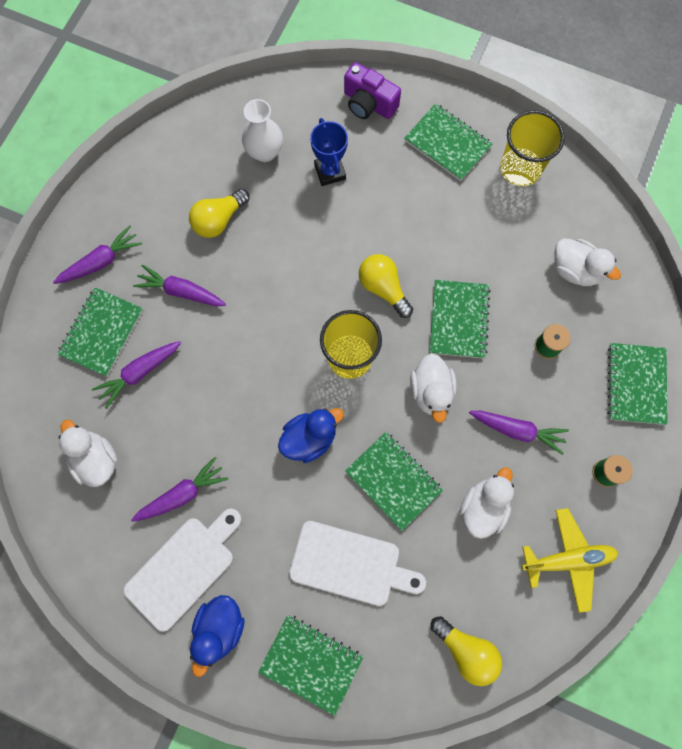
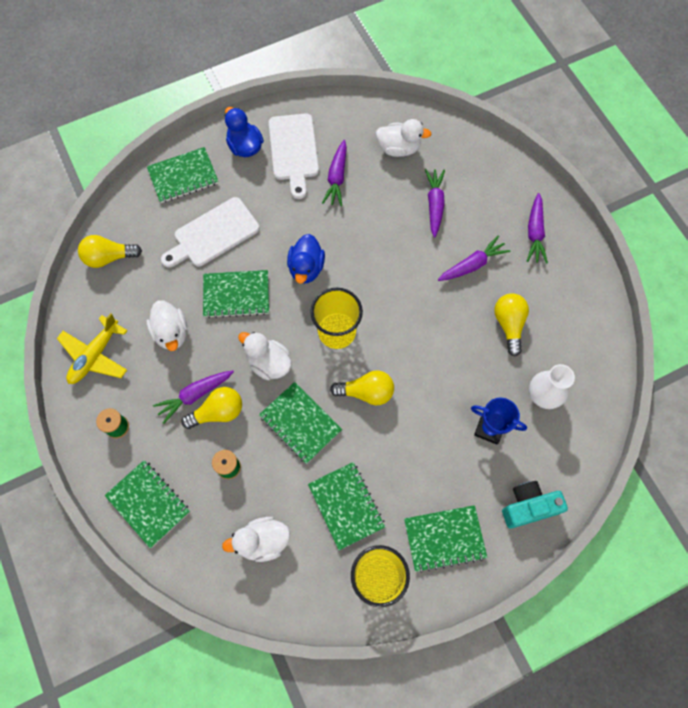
camera: 130 degrees right, 5 degrees down
green notebook [57,287,143,376] -> green notebook moved to [308,462,385,550]
purple camera [344,62,401,119] -> turquoise camera [502,481,568,529]
none -> yellow light bulb [181,387,242,429]

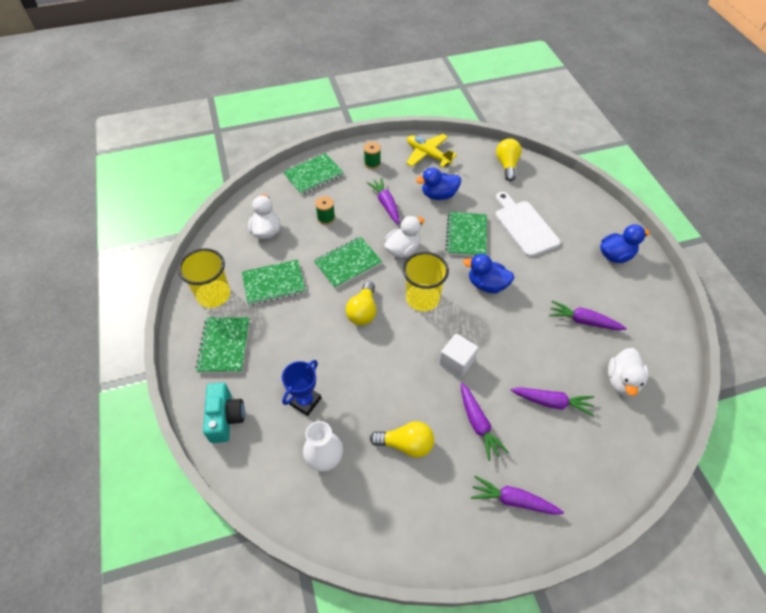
camera: 100 degrees right, 15 degrees down
white duck [146,300,187,351] -> blue duck [416,167,461,200]
green notebook [147,147,218,203] -> none
yellow light bulb [181,387,242,429] -> none
white cutting board [269,113,319,199] -> none
none -> white cube [439,333,478,378]

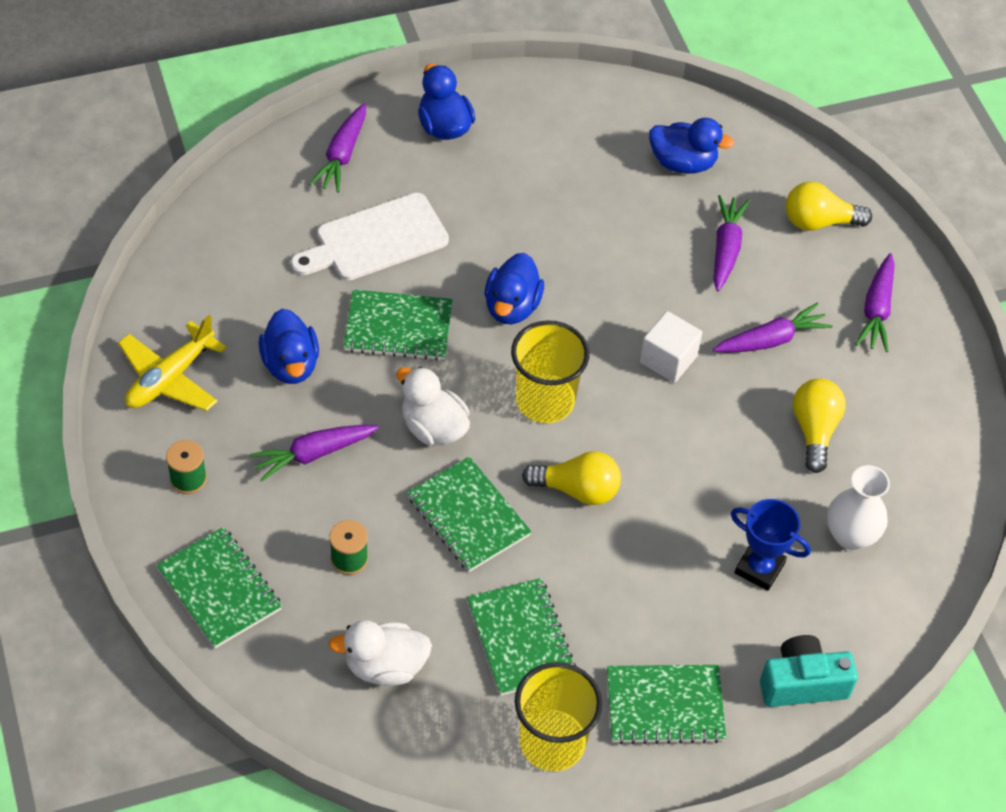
camera: 95 degrees left, 0 degrees up
yellow light bulb [496,138,522,181] -> yellow light bulb moved to [786,181,872,231]
purple carrot [549,301,627,330] -> purple carrot moved to [309,103,366,193]
white duck [608,348,648,397] -> blue duck [649,118,734,174]

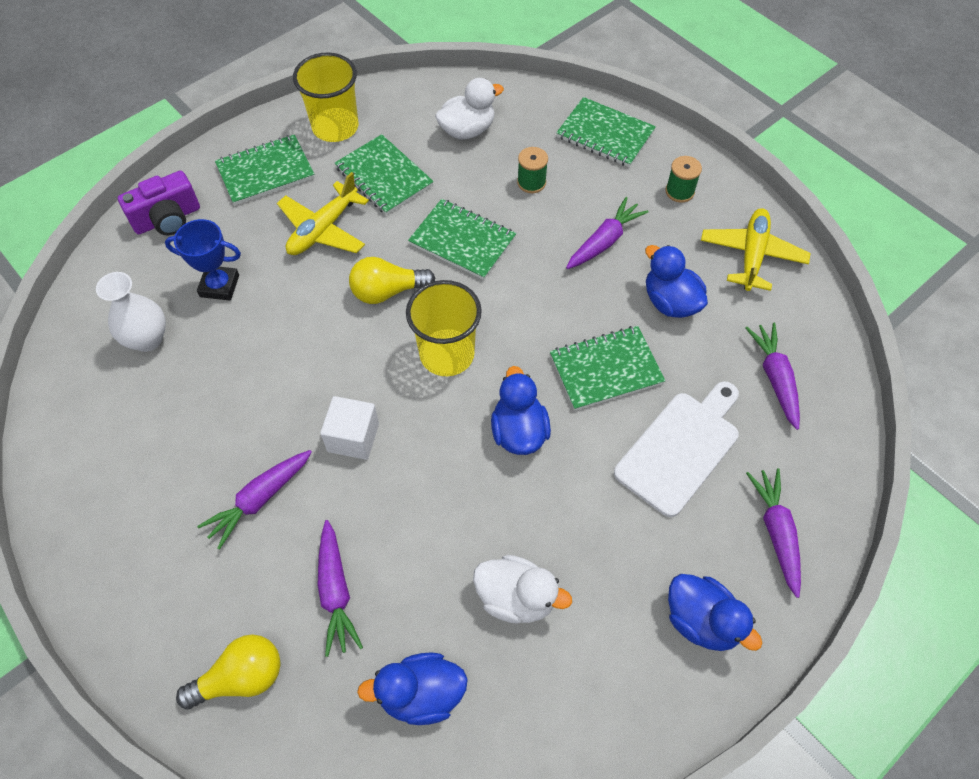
camera: 160 degrees right, 5 degrees up
white duck [396,367,470,446] -> white duck moved to [473,555,572,624]
turquoise camera [760,635,858,707] -> purple camera [118,171,200,235]
yellow light bulb [793,379,846,473] -> none
purple carrot [855,253,895,352] -> purple carrot moved to [746,323,800,430]
none -> yellow plane [277,172,369,255]

